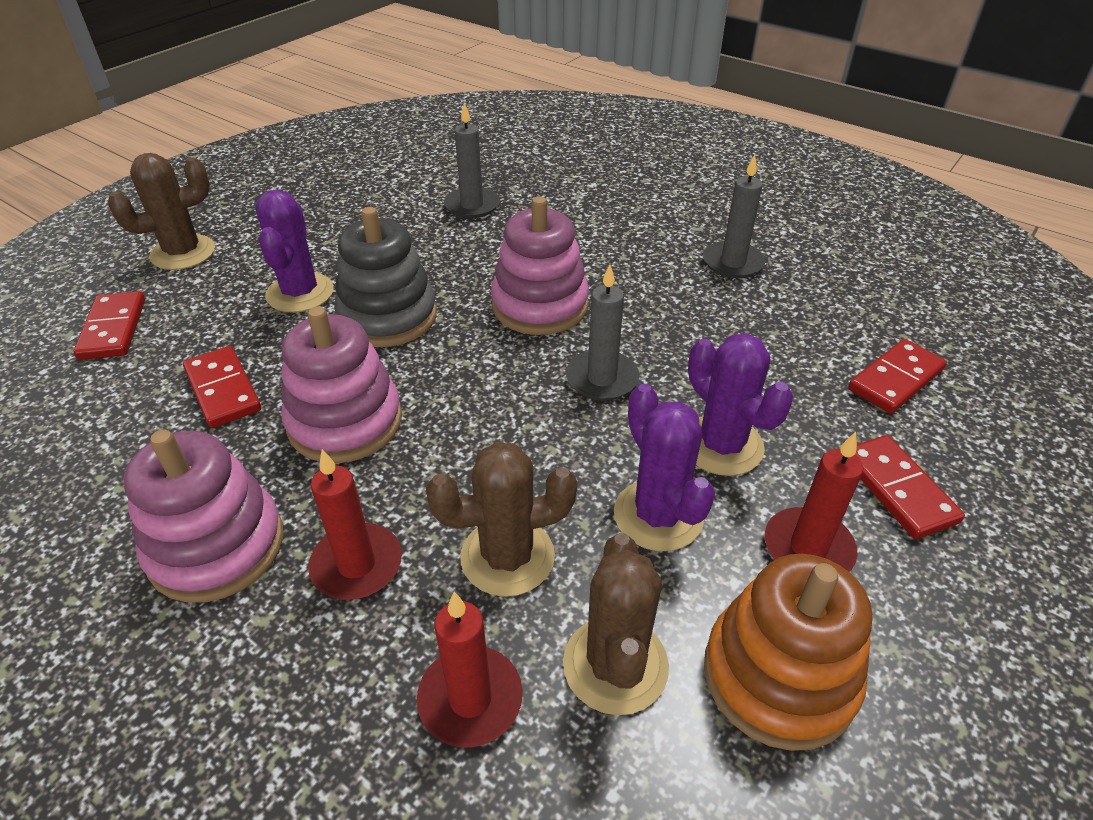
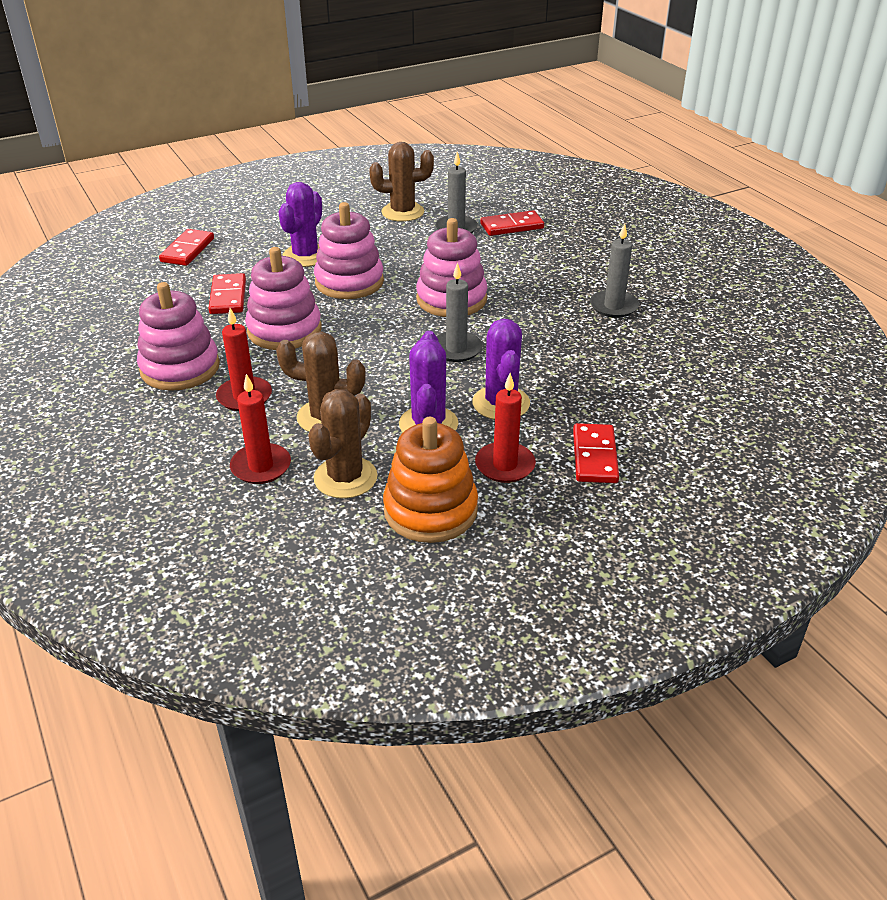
camera: 25 degrees right, 5 degrees down
brown cactus [108,153,215,270] -> brown cactus moved to [369,142,434,222]
grey stacking toy [334,207,437,347] -> pink stacking toy [314,202,384,299]
red domino [848,339,947,414] -> red domino moved to [480,210,544,236]

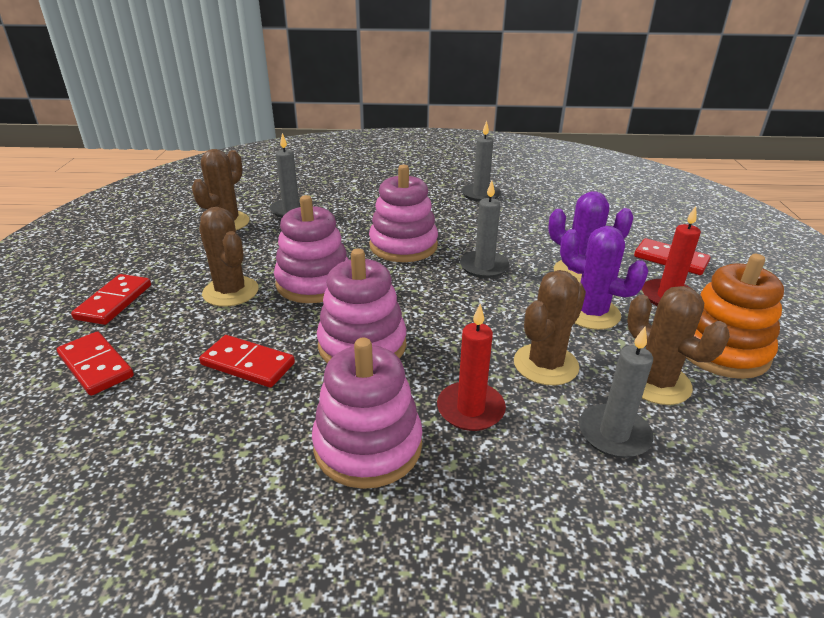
camera: 60 degrees left, 5 degrees down
red candle [230,374,291,484] -> grey candle [579,327,653,458]
purple cactus [278,182,322,267] -> brown cactus [199,207,259,307]
red domino [480,210,544,236] -> red domino moved to [71,274,151,325]

